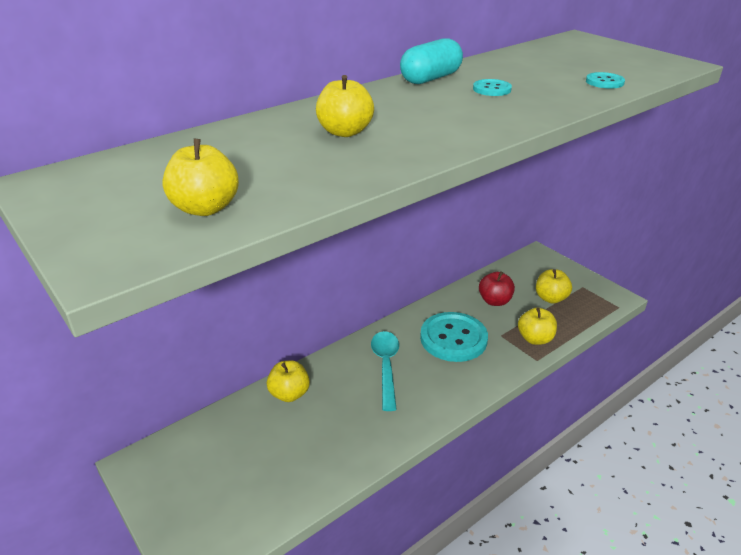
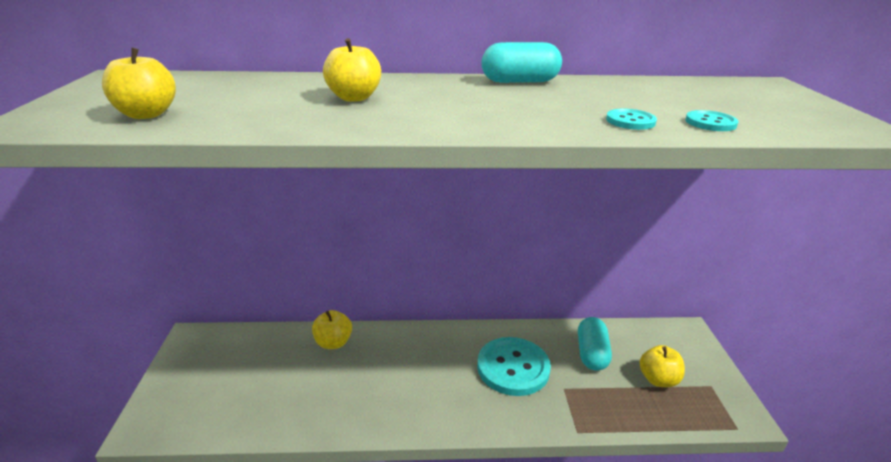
camera: 35 degrees right, 5 degrees down
turquoise spoon [371,331,399,411] -> none
turquoise button [473,79,512,96] -> turquoise button moved to [606,109,657,130]
red apple [479,271,515,306] -> turquoise capsule [578,317,612,370]
yellow apple [518,307,557,345] -> none

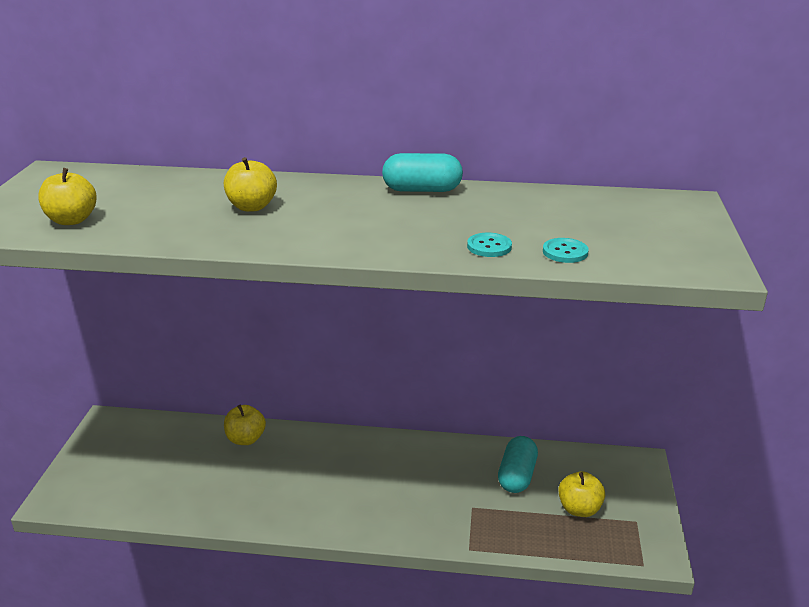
camera: 10 degrees right, 0 degrees up
turquoise button [477,337,551,396] -> none

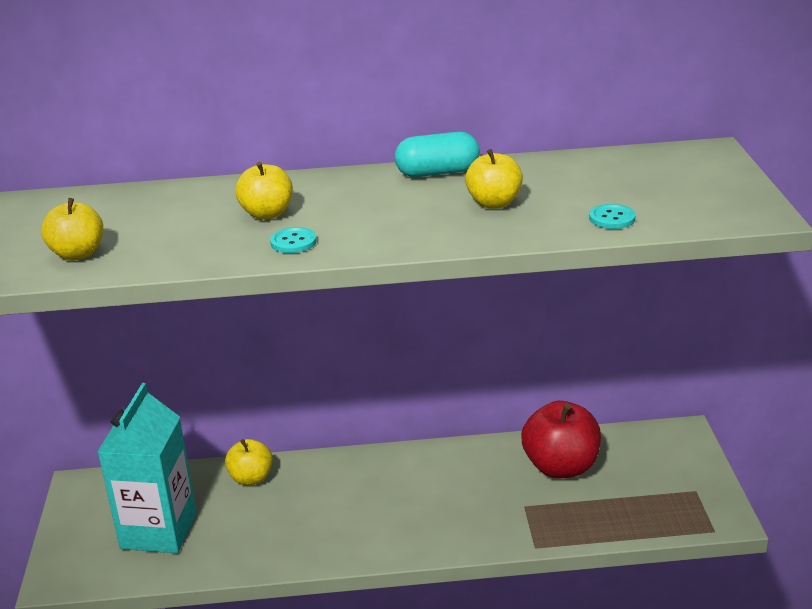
camera: 10 degrees left, 0 degrees up
turquoise button [467,233,512,257] -> turquoise button moved to [270,227,317,253]
turquoise capsule [498,436,538,493] -> red apple [521,401,601,478]
yellow apple [558,471,605,517] -> yellow apple moved to [465,149,523,209]
none -> turquoise carton [97,383,197,553]

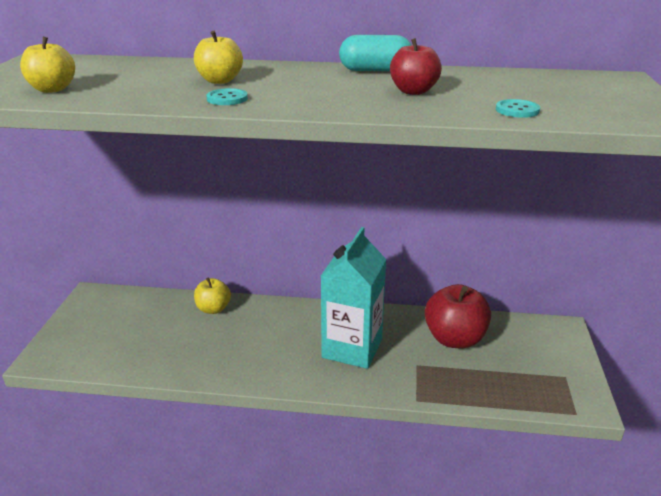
camera: 10 degrees right, 0 degrees up
turquoise carton [97,383,197,553] -> turquoise carton moved to [321,227,387,369]
yellow apple [465,149,523,209] -> red apple [390,38,442,95]

